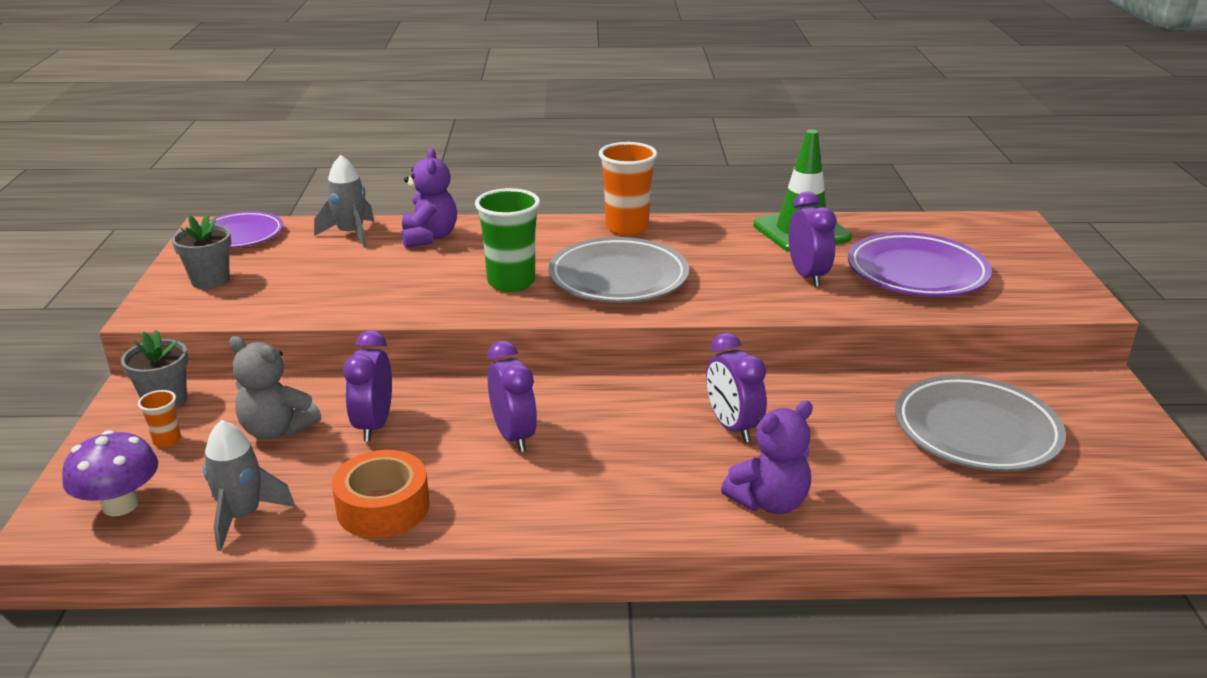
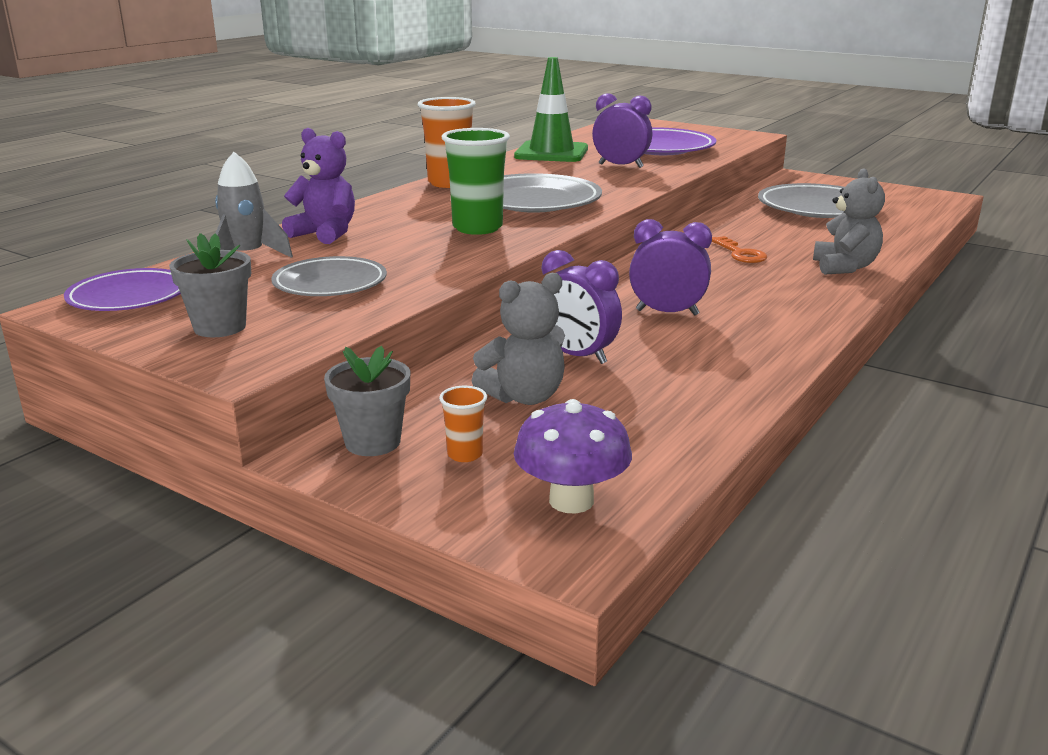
camera: 55 degrees left, 5 degrees down
grey rocket [203,420,295,551] -> none
orange tape [332,450,429,538] -> none
purple clock [706,333,767,442] -> orange key [712,236,767,263]
purple teddy bear [721,401,813,514] -> grey teddy bear [813,168,885,274]
none -> grey plate [271,256,387,296]

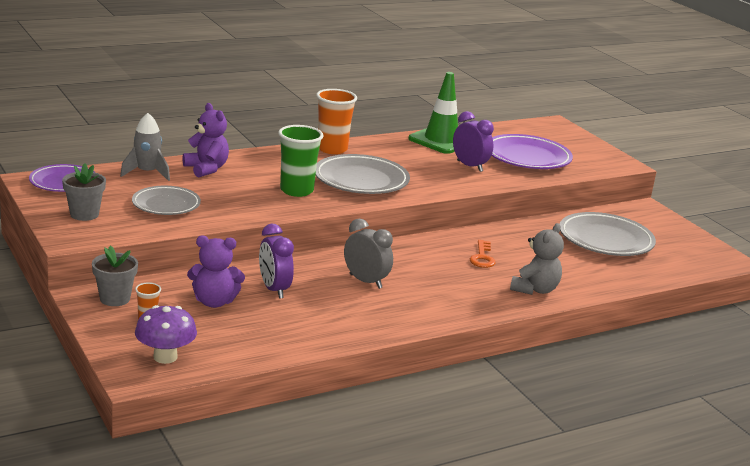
camera: 25 degrees right, 0 degrees up
grey teddy bear [472,273,565,405] -> purple teddy bear [187,236,245,308]
purple clock [629,219,712,316] -> grey clock [344,219,393,289]

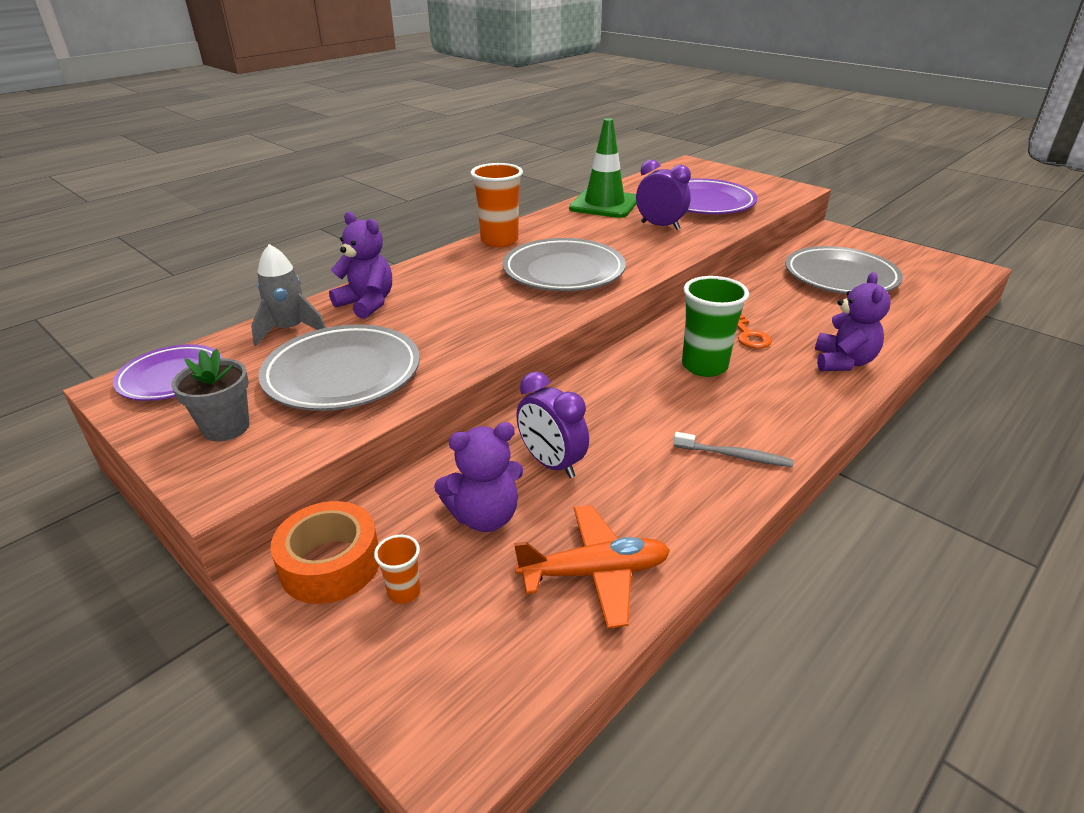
camera: 15 degrees left, 10 degrees up
grey flower pot [92,246,138,306] -> orange tape [271,501,379,604]
grey plate [132,186,201,215] -> grey plate [258,324,420,411], size x1.54
purple mushroom [135,305,197,364] -> none
green cup [279,125,323,197] -> green cup moved to [682,276,749,377]
grey clock [344,219,393,289] -> none
grey teddy bear [510,223,564,295] -> purple teddy bear [815,272,890,371]
none -> orange plane [514,505,670,629]
none -> grey toothbrush [673,432,794,467]

